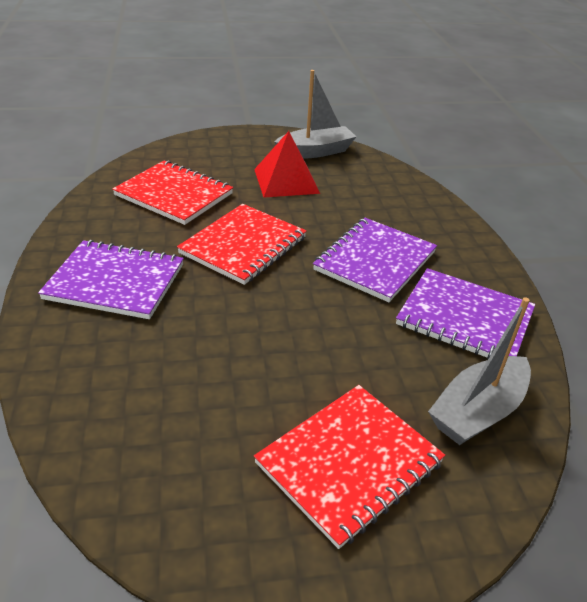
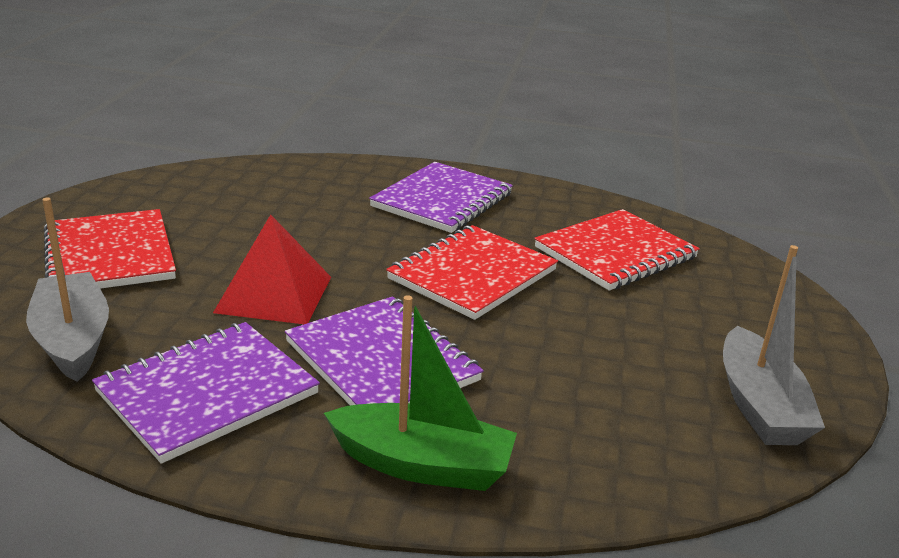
camera: 110 degrees right, 10 degrees down
red notebook [177,204,307,285] -> red notebook turned 75 degrees clockwise [386,225,558,320]
red pyramid [254,131,320,197] -> red pyramid moved to [213,215,331,324]
none -> green boat [324,295,517,491]

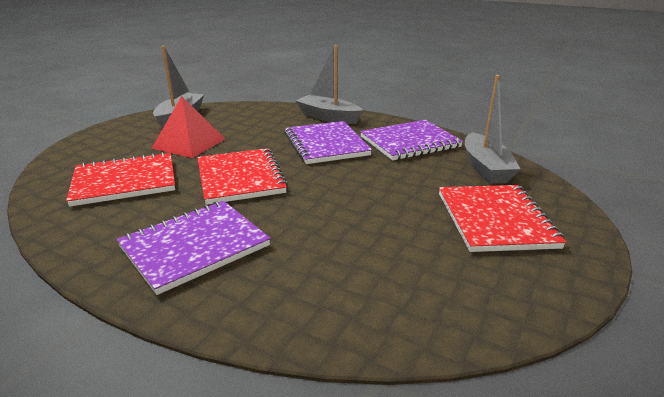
camera: 160 degrees left, 0 degrees up
red pyramid [213,215,331,324] -> red pyramid moved to [151,96,225,158]
green boat [324,295,517,491] -> grey boat [296,45,363,124]
red notebook [386,225,558,320] -> red notebook turned 75 degrees counterclockwise [197,148,288,205]

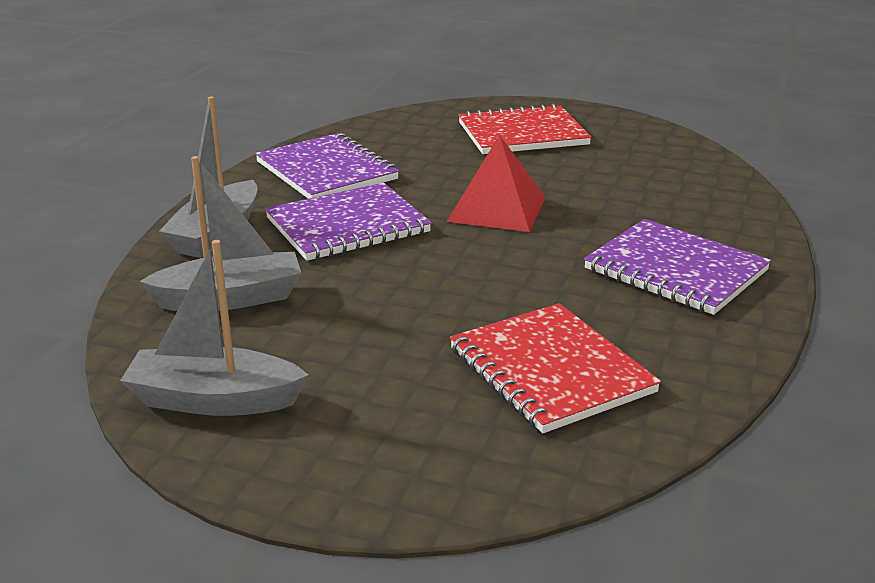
camera: 100 degrees left, 0 degrees up
red pyramid [151,96,225,158] -> red pyramid moved to [447,135,546,232]
red notebook [197,148,288,205] -> none
grey boat [465,75,520,184] -> grey boat moved to [140,156,301,311]

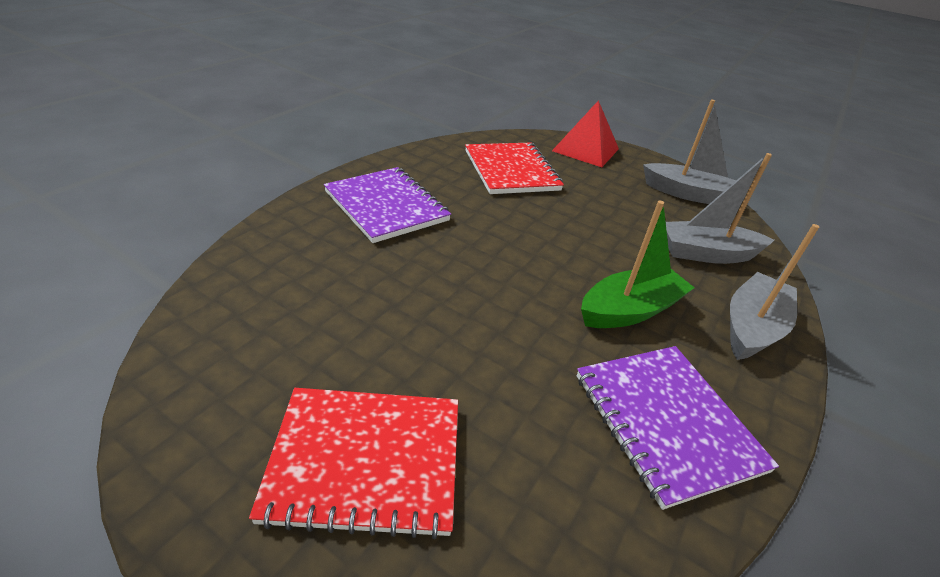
camera: 170 degrees left, 10 degrees up
purple notebook [265,183,432,261] -> green boat [581,201,695,328]
red pyramid [447,135,546,232] -> red pyramid moved to [552,100,619,167]

